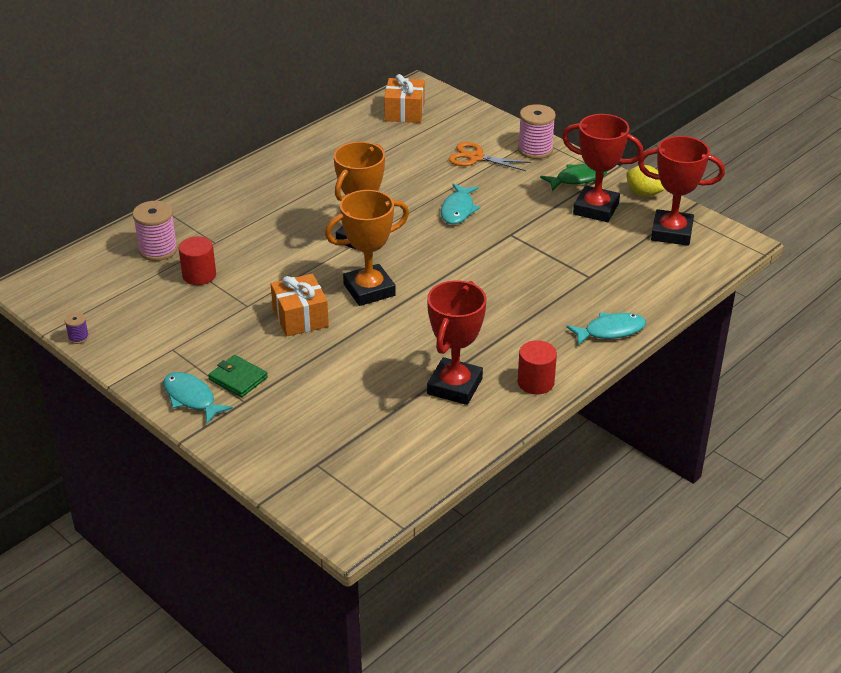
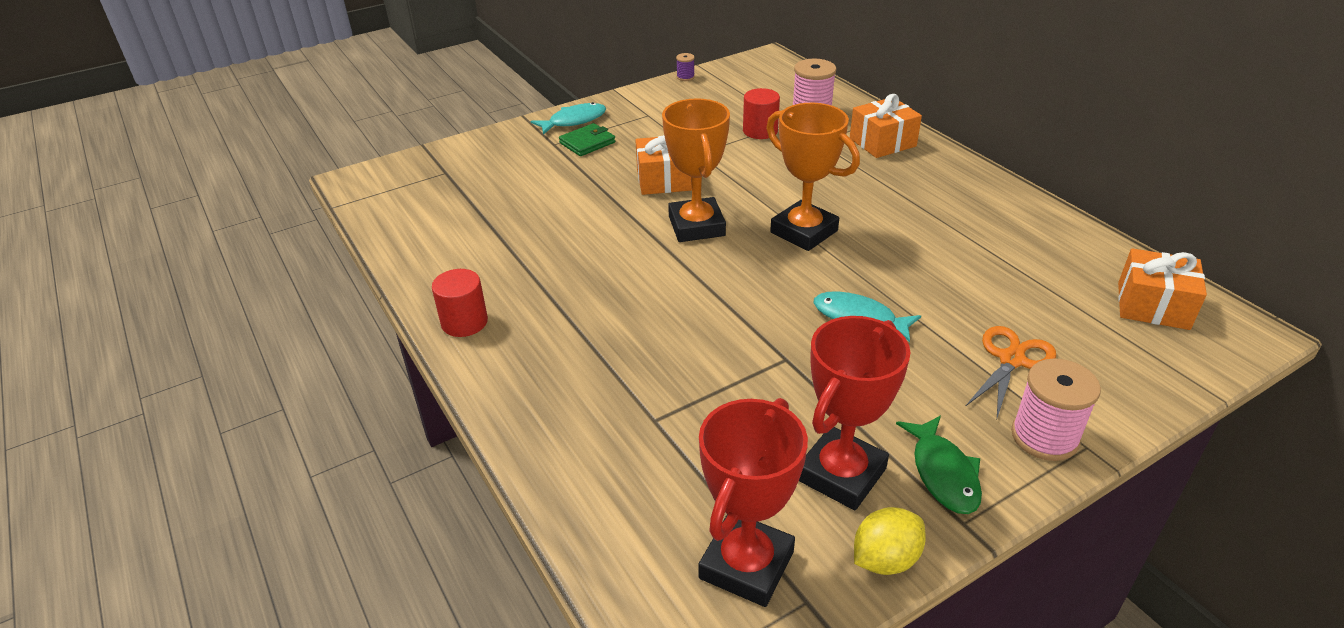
camera: 105 degrees right, 0 degrees up
red trophy [427,280,486,405] -> none
turquoise fish [566,313,646,345] -> none
none -> orange gift [850,94,922,158]

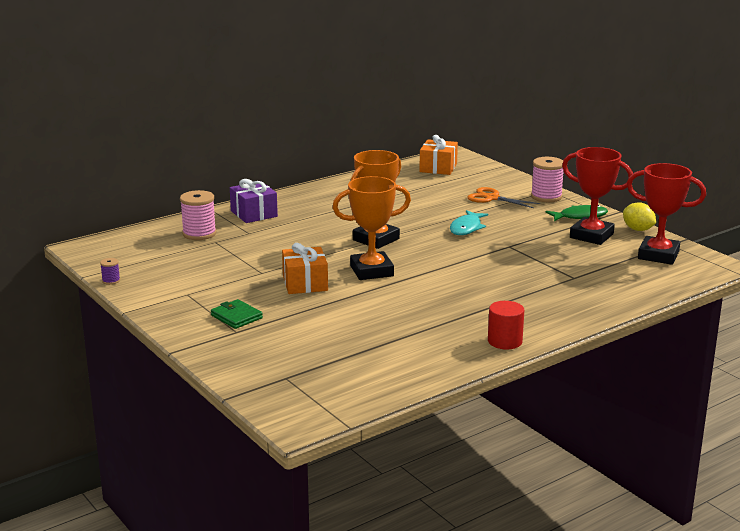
camera: 95 degrees left, 15 degrees down
turquoise fish [531,102,606,135] -> none
red cylinder [743,88,780,139] -> none
orange gift [850,94,922,158] -> purple gift [230,179,278,223]

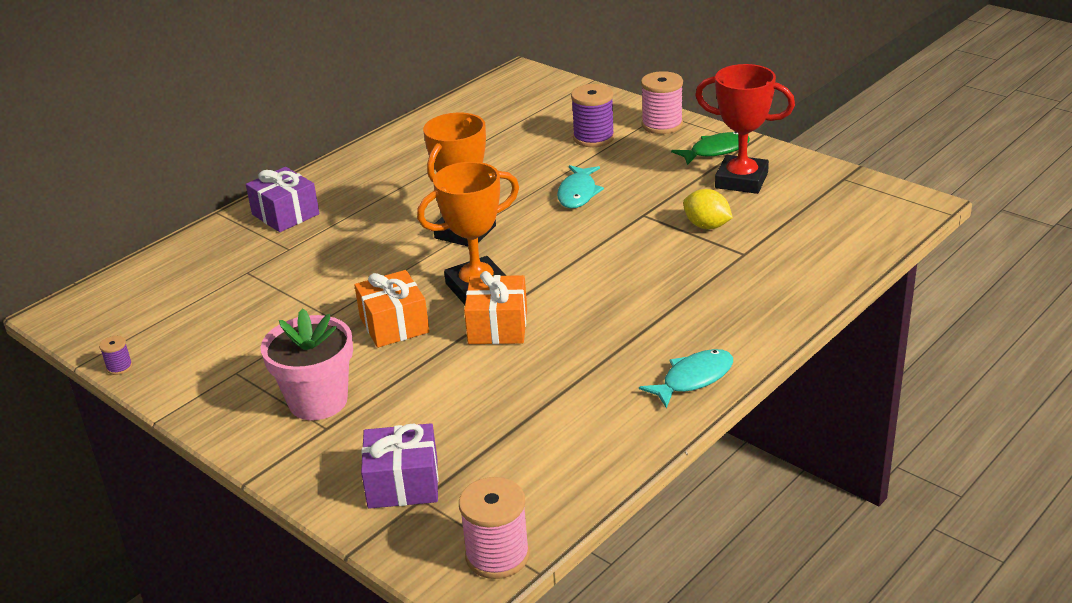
camera: 10 degrees left, 10 degrees up
pink spool [180,190,216,240] -> pink spool moved to [459,477,530,579]
green wallet [211,299,263,329] -> pink flower pot [261,308,353,420]
orange gift [419,135,458,175] -> orange gift moved to [464,271,527,344]
orange scissors [467,187,540,208] -> purple spool [571,84,615,147]
red cylinder [488,301,524,349] -> turquoise fish [639,349,733,408]
yellow lemon [623,202,656,231] -> yellow lemon moved to [683,189,733,229]
red trophy [627,163,706,265] -> none
none -> purple gift [361,423,438,509]

